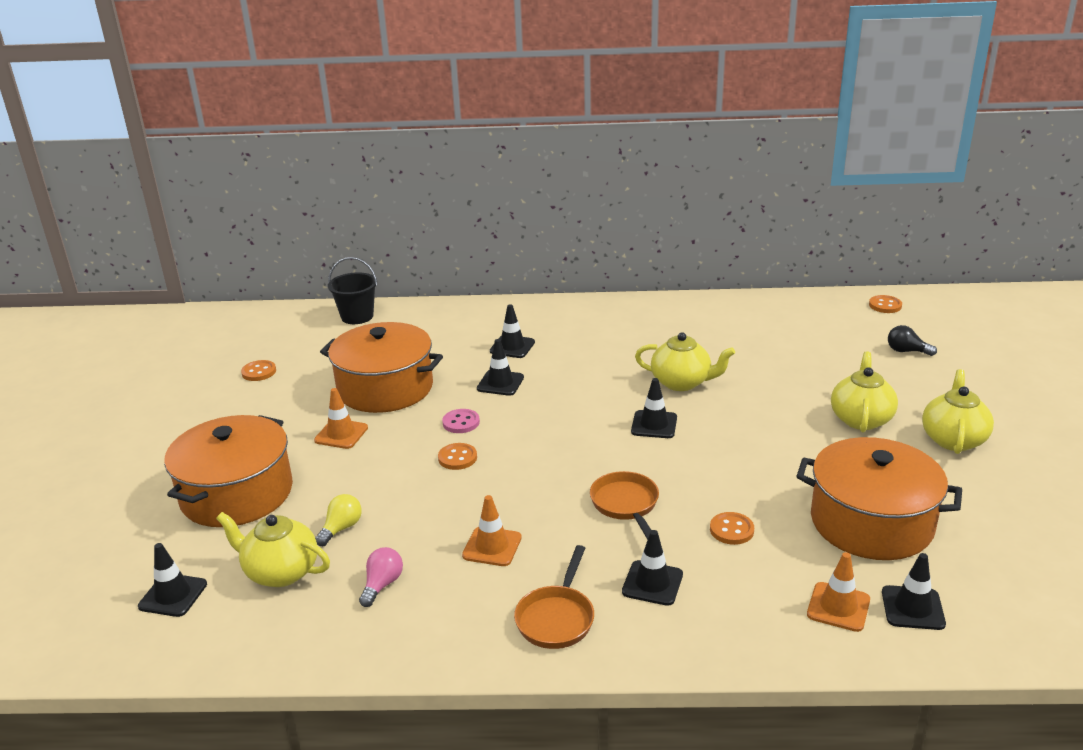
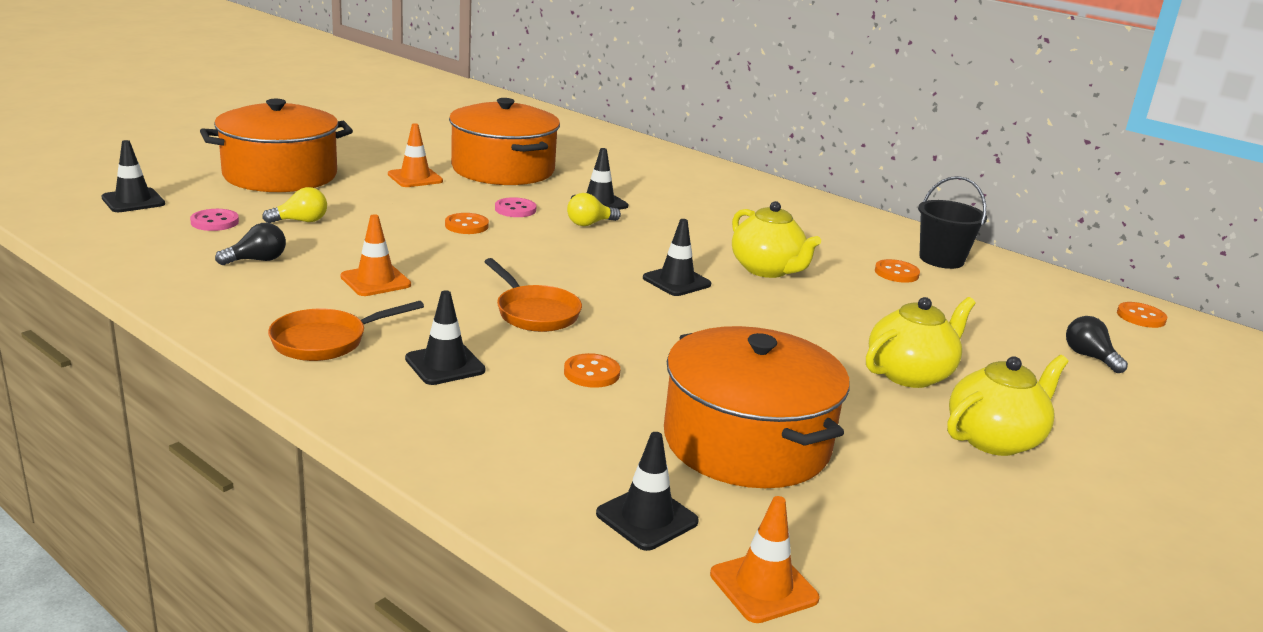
camera: 35 degrees right, 5 degrees down
yellow teapot [216,512,330,587] -> pink button [190,209,239,231]
orange button [241,360,276,381] -> orange button moved to [875,259,920,283]
black bucket [328,257,377,324] -> black bucket moved to [918,176,987,269]
pink light bulb [359,547,403,607] -> black light bulb [215,223,286,265]
black traffic cone [490,304,535,358] -> none
orange pan [590,471,659,540] -> orange pan turned 120 degrees clockwise [484,258,582,332]
orange traffic cone [807,552,870,632] -> orange traffic cone moved to [710,496,820,623]
none -> yellow light bulb [567,193,621,226]

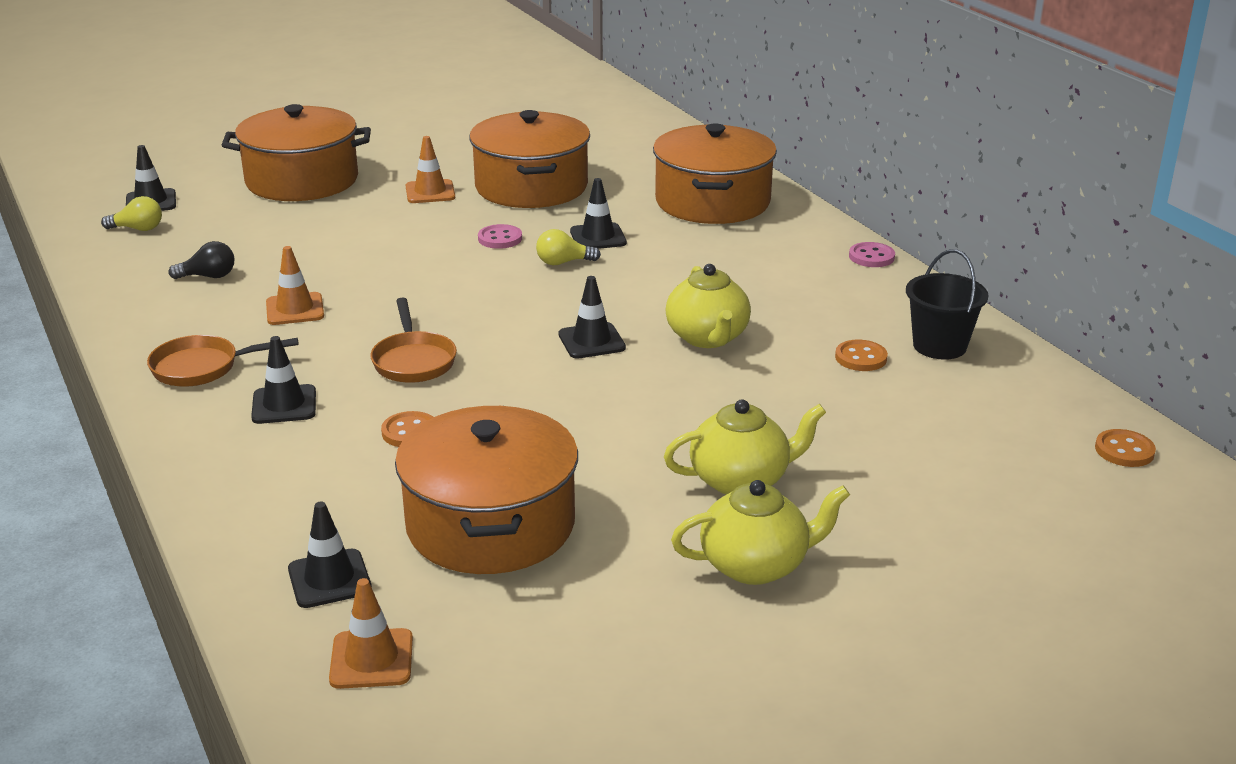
camera: 25 degrees right, 5 degrees up
pink button [190,209,239,231] -> pink button moved to [849,242,895,267]
yellow light bulb [262,187,327,223] -> yellow light bulb moved to [101,196,162,231]
orange button [445,213,489,234] -> none
black light bulb [1066,316,1128,373] -> none
none -> orange pot [653,123,777,224]

